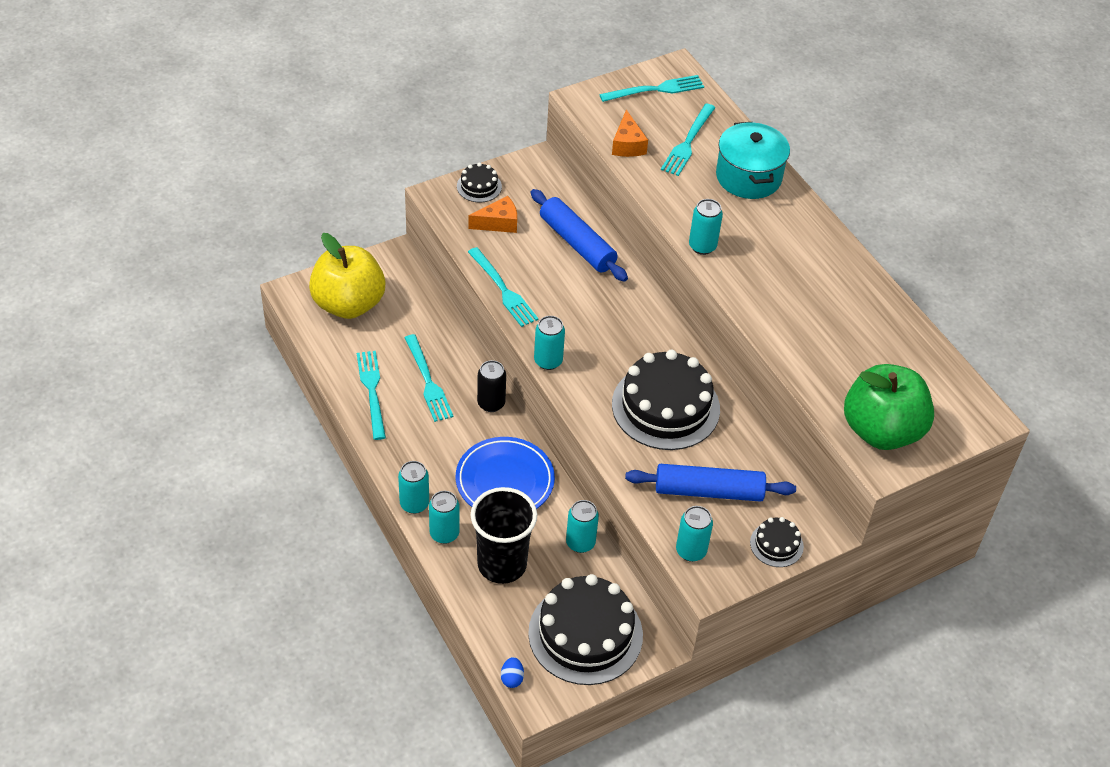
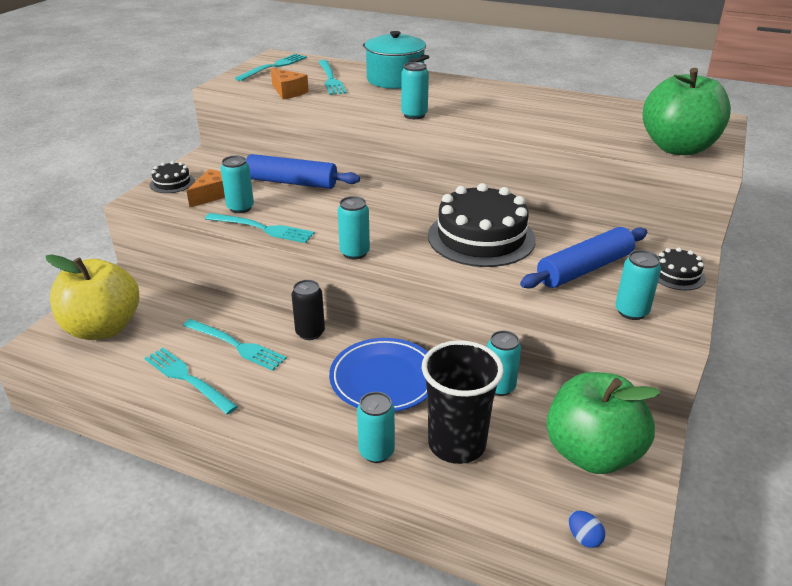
camera: 35 degrees left, 15 degrees down
turquoise can [398,461,429,514] -> turquoise can moved to [221,155,254,213]
black cake [528,574,643,685] -> green apple [547,372,660,474]

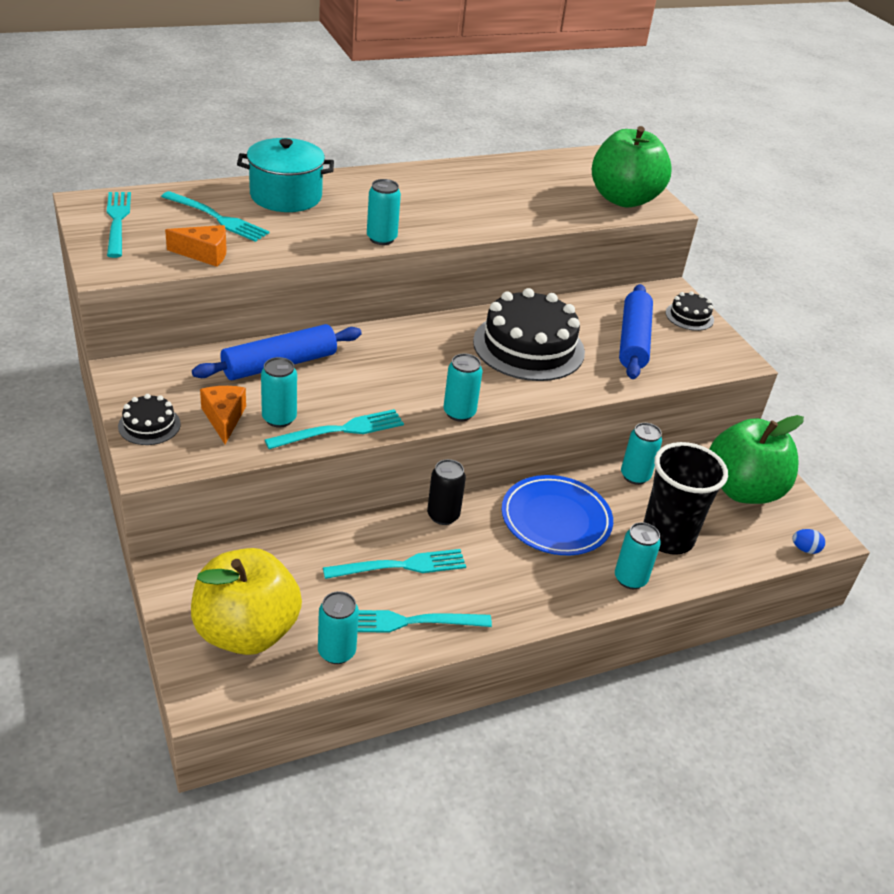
camera: 50 degrees left, 5 degrees up
turquoise can [615,250,661,320] -> turquoise can moved to [318,591,359,664]

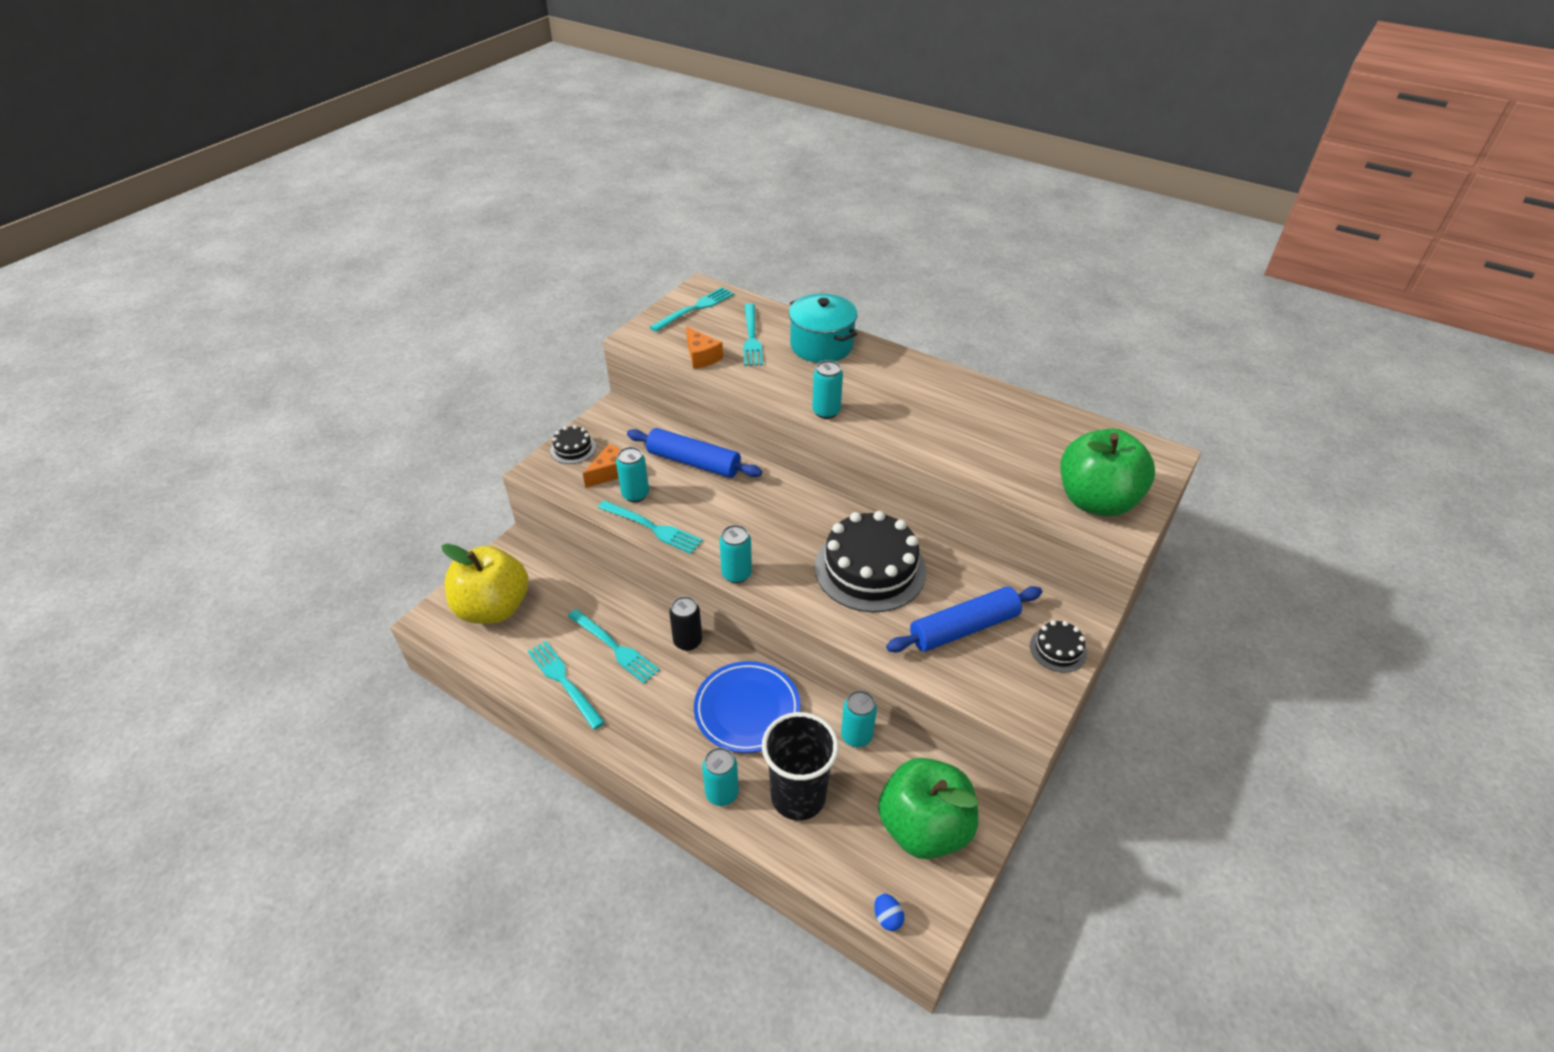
camera: 60 degrees right, 5 degrees up
turquoise can [318,591,359,664] -> none

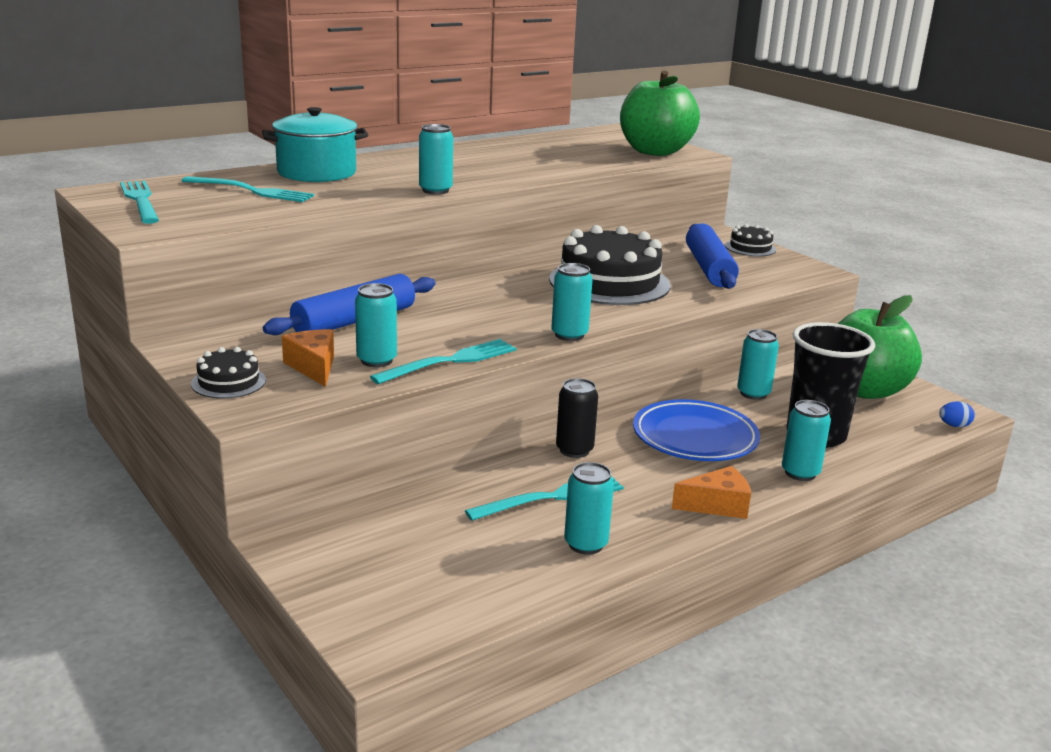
camera: 70 degrees left, 20 degrees down
yellow apple [442,543,528,624] -> none
turquoise fork [528,641,605,730] -> turquoise can [564,462,614,555]
orange cheese [686,326,723,369] -> orange cheese moved to [672,466,751,519]

